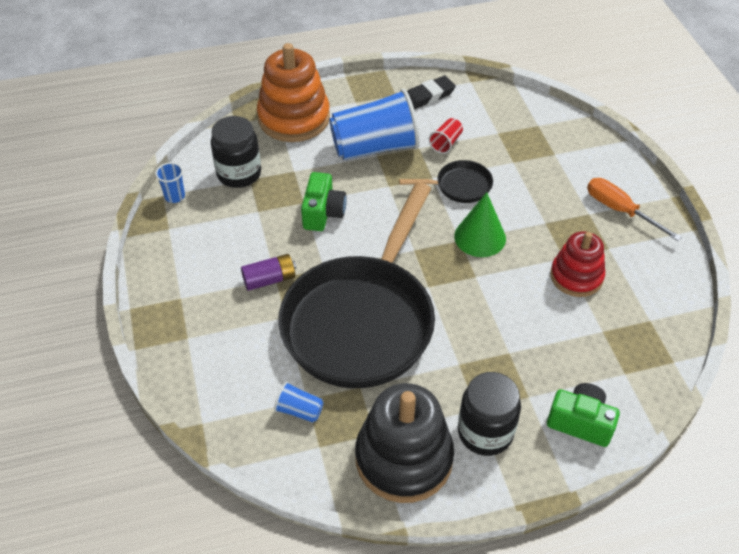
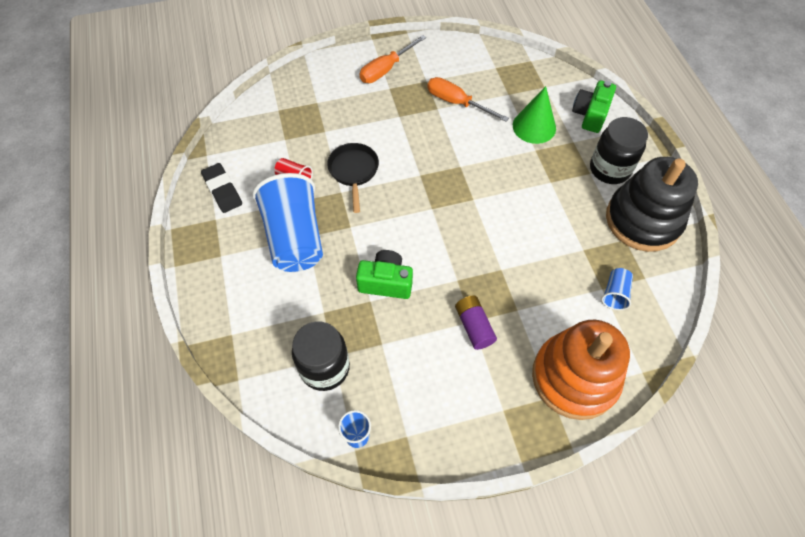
camera: 90 degrees left, 10 degrees up
orange stacking toy [257,43,330,142] -> orange stacking toy moved to [532,320,630,420]
black pan [278,182,435,388] -> none
green cone [454,192,506,257] -> green cone moved to [513,86,556,144]
red stacking toy [550,231,605,297] -> orange screwdriver [427,77,509,122]

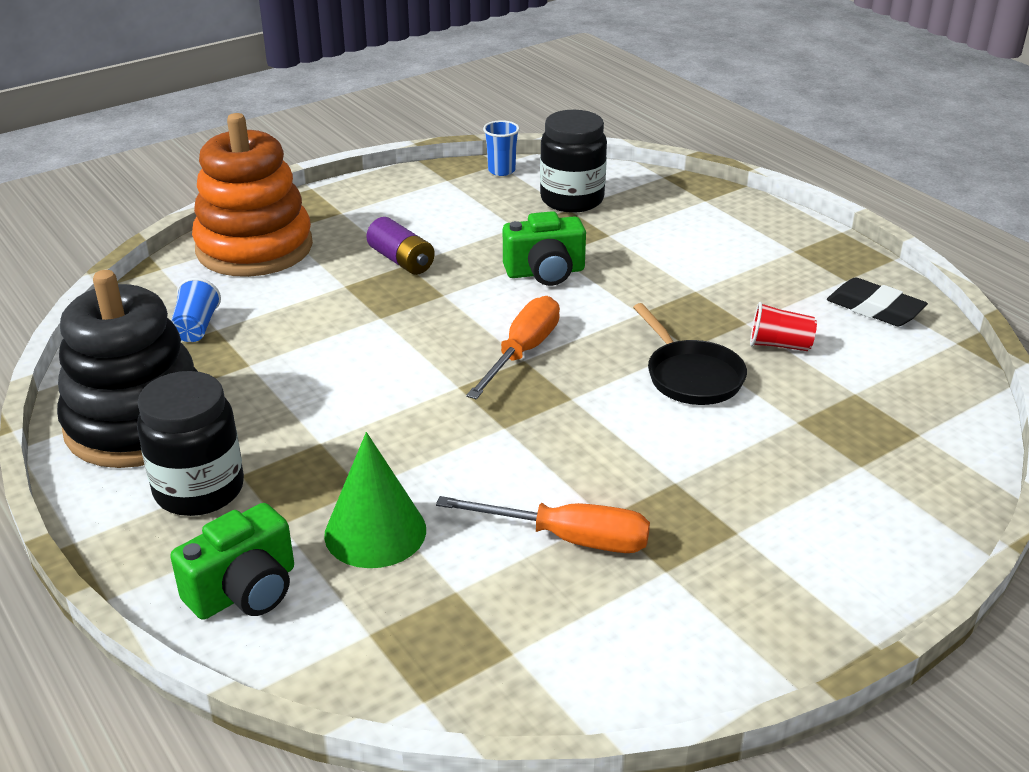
camera: 160 degrees right, 25 degrees down
blue cup [252,173,323,272] -> none
orange screwdriver [360,35,426,83] -> orange screwdriver moved to [466,296,560,399]
green camera [572,80,616,133] -> green camera turned 45 degrees clockwise [170,503,294,620]

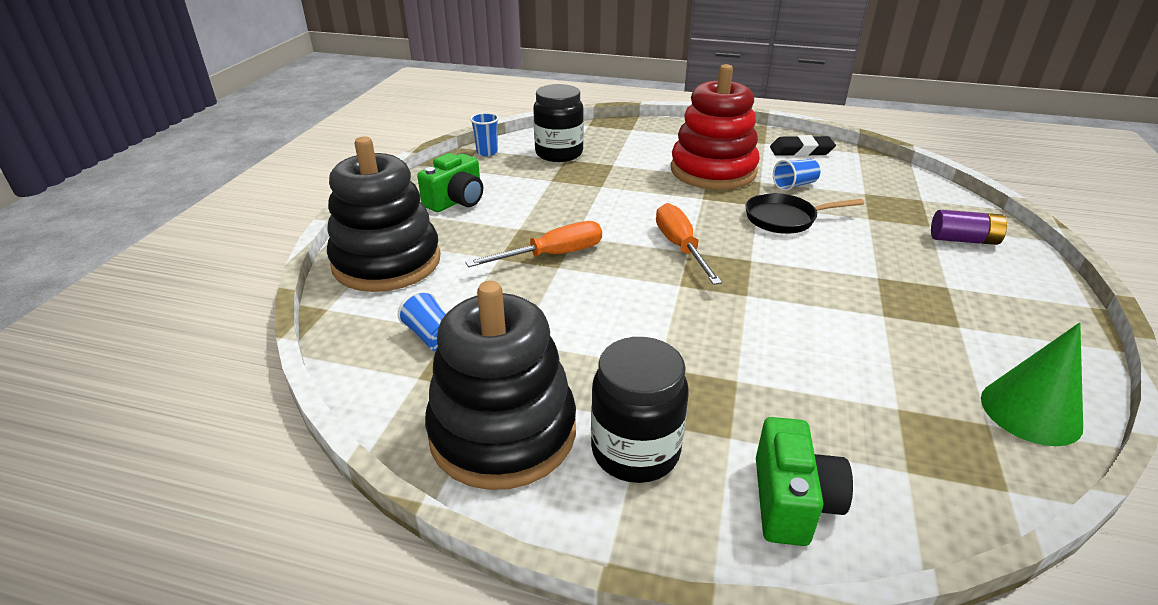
camera: 40 degrees left, 0 degrees up
orange stacking toy [192,113,313,277] -> black stacking toy [327,137,441,292]
green cone [324,432,426,568] -> green cone moved to [981,323,1083,446]
purple battery [366,217,435,275] -> purple battery moved to [931,210,1007,245]
orange screwdriver [436,496,650,553] -> orange screwdriver moved to [465,221,602,267]
green camera [503,211,586,286] -> green camera moved to [417,153,483,212]
black pan [633,303,747,405] -> black pan turned 150 degrees clockwise [745,193,864,234]
red cup [750,302,817,351] -> blue cup [773,159,820,191]
none -> red stacking toy [671,64,760,190]

